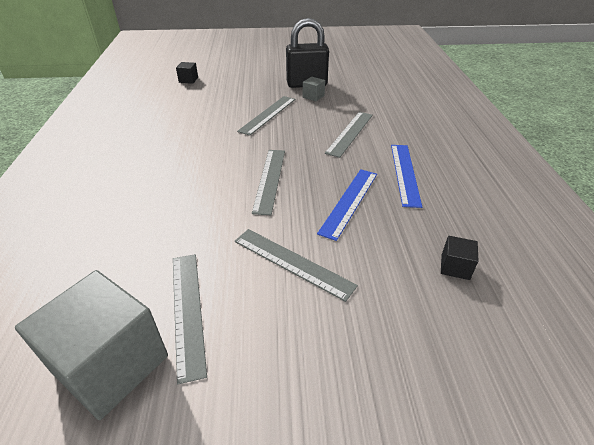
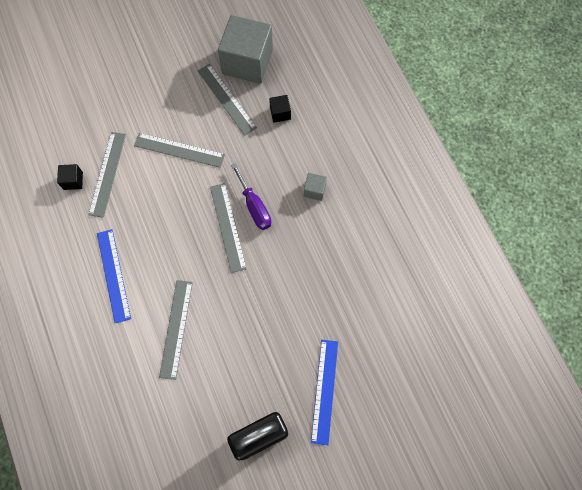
camera: 160 degrees right, 30 degrees up
black cube [176,62,198,84] -> black cube moved to [269,95,291,123]
grey ruler [237,96,295,136] -> grey ruler moved to [88,132,126,218]
grey cube [303,77,325,101] -> grey cube moved to [304,173,327,201]
blue ruler [317,169,377,241] -> blue ruler moved to [311,340,338,445]
none -> purple screwdriver [231,163,271,230]

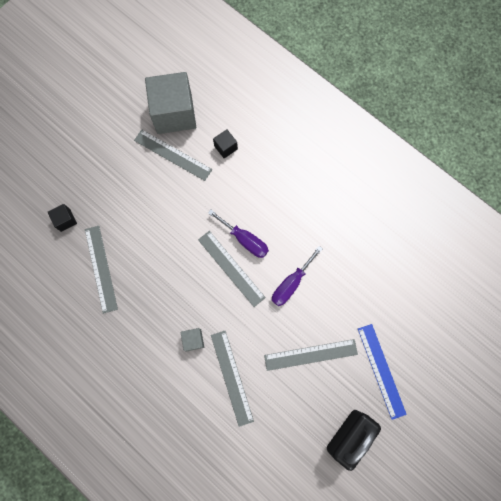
camera: 25 degrees left, 5 degrees up
black cube [57,164,83,190] -> black cube moved to [48,204,77,232]
blue ruler [97,229,131,323] -> none
grey ruler [134,133,225,168] -> grey ruler moved to [264,339,358,371]
grey cube [304,173,327,201] -> grey cube moved to [180,328,204,351]
none -> purple screwdriver [272,246,323,306]

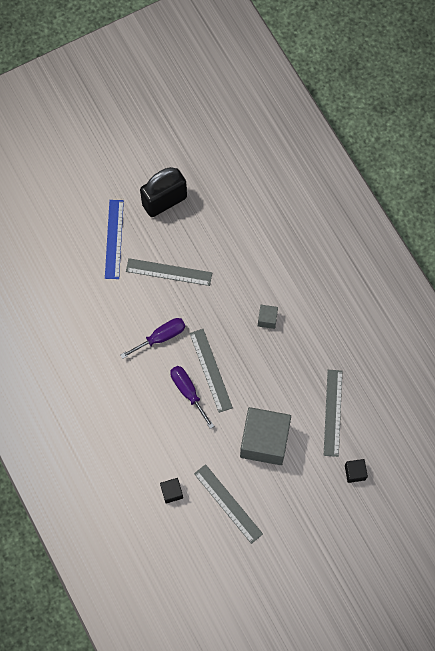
camera: 160 degrees left, 5 degrees down
grey cube [145,72,196,134] -> grey cube moved to [240,407,291,465]
grey ruler [211,331,254,427] -> none

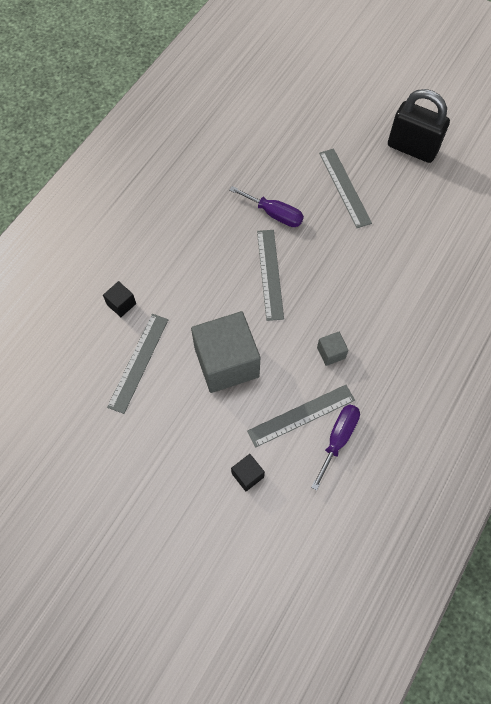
camera: 60 degrees right, 5 degrees down
blue ruler [105,200,124,279] -> none
purple screwdriver [170,366,214,429] -> purple screwdriver moved to [311,404,360,491]
grey ruler [190,329,233,413] -> grey ruler turned 45 degrees counterclockwise [257,230,284,321]
grey cube [258,305,278,329] -> grey cube moved to [317,331,349,366]

